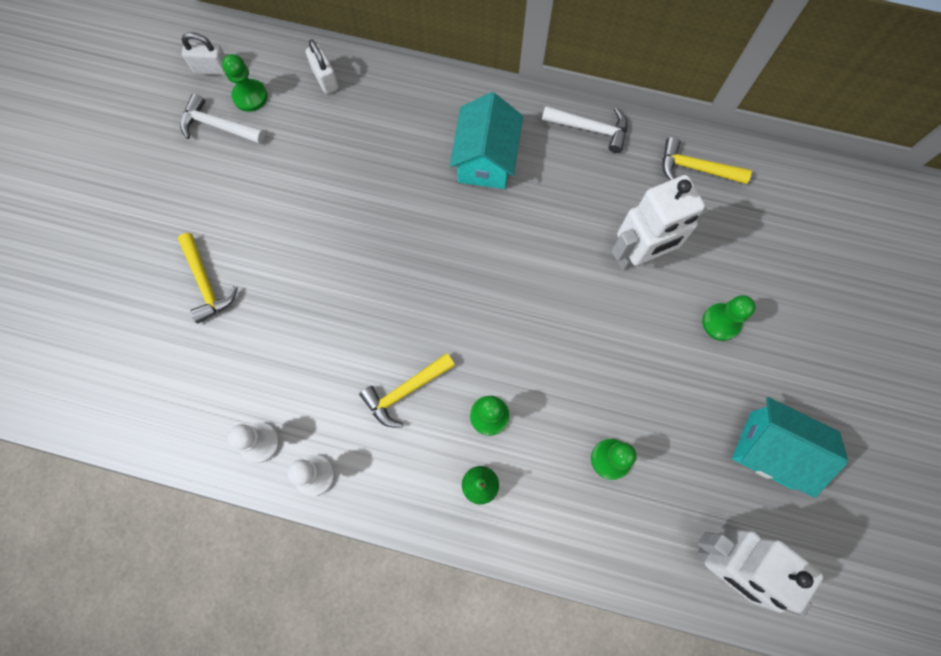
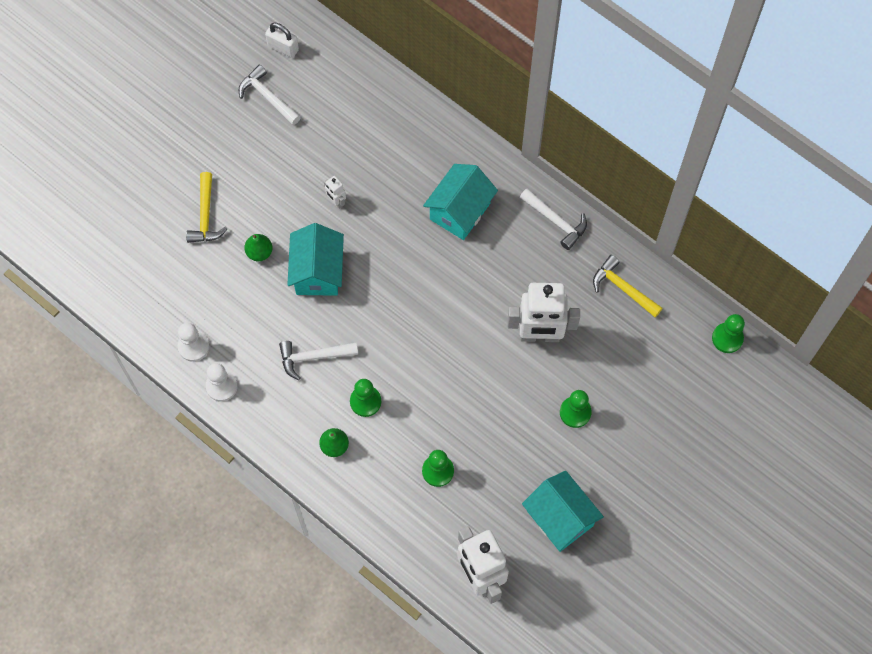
camera: 25 degrees right, 5 degrees down
green pawn [222,54,267,112] -> green pawn moved to [712,314,745,353]
white padlock [306,39,339,94] -> none
yellow hammer [359,353,455,428] -> white hammer [279,341,358,380]
none -> green pear [244,234,273,261]
none -> turquoise house [287,223,344,296]
none -> white robot [324,176,346,209]

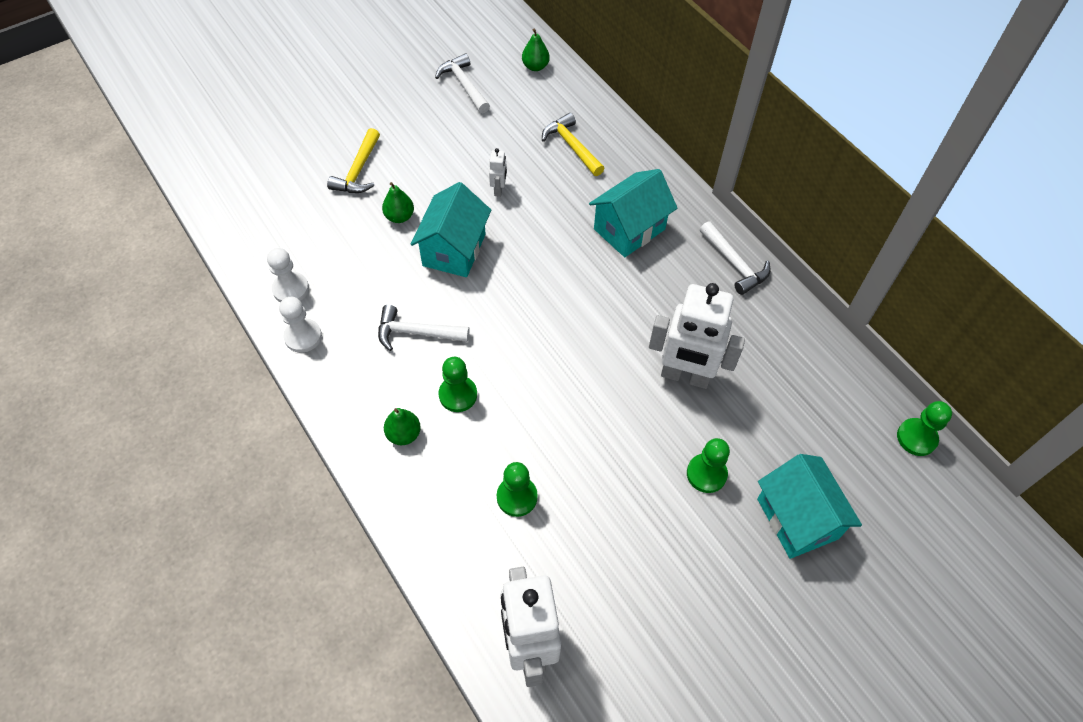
camera: 15 degrees right, 10 degrees down
white padlock [265,23,299,58] -> none
white robot [324,176,346,209] -> white robot turned 150 degrees counterclockwise [489,148,507,197]
turquoise house [522,471,604,552] -> turquoise house moved to [757,454,862,559]
yellow hammer [593,255,663,317] -> yellow hammer moved to [542,113,604,176]
none -> green pear [522,29,550,71]

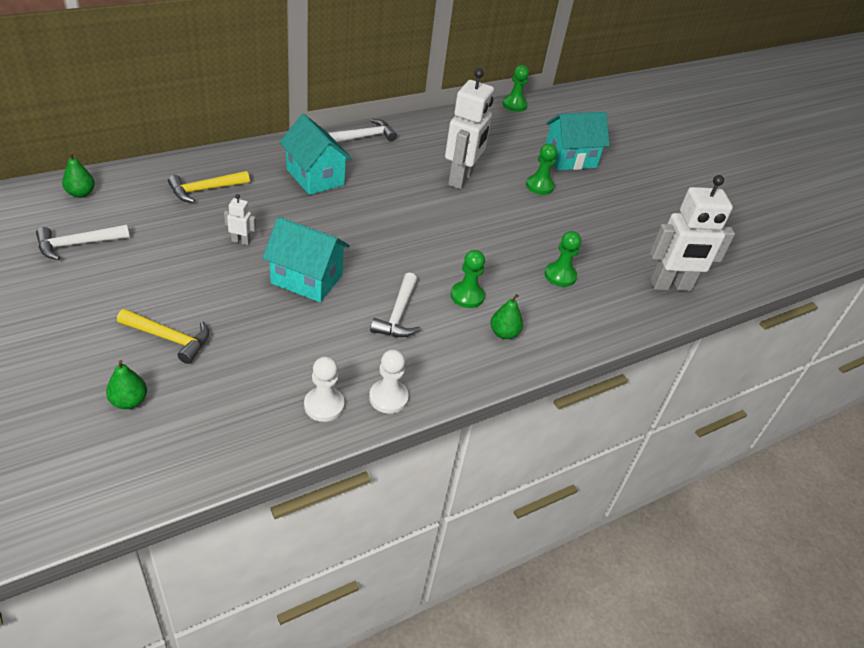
camera: 90 degrees left, 15 degrees down
green pear [382,182,414,223] -> green pear moved to [106,360,147,409]

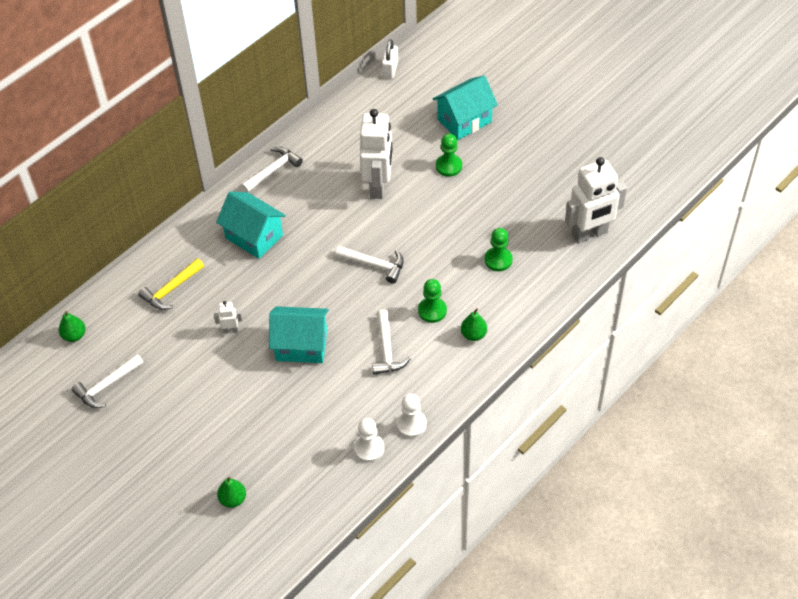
camera: 10 degrees left, 10 degrees up
yellow hammer [117,309,209,364] -> none
green pawn [502,65,529,112] -> white padlock [382,39,398,79]
none -> white hammer [336,246,404,284]

